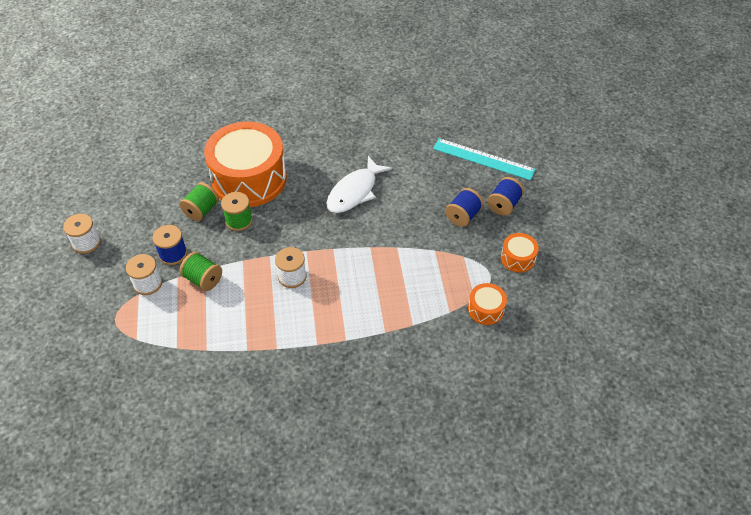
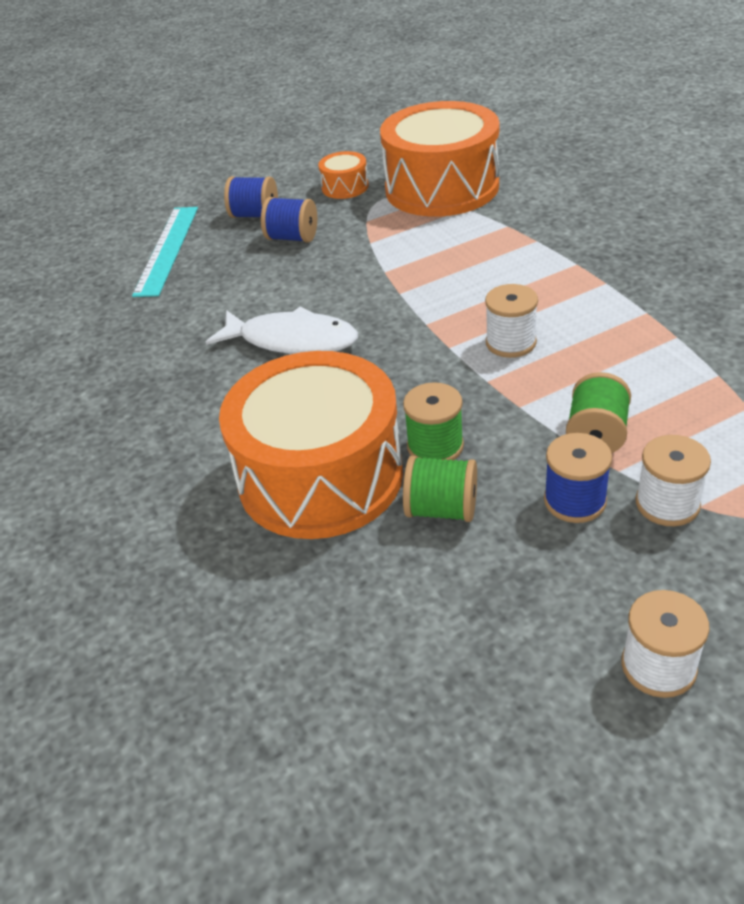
camera: 105 degrees left, 10 degrees down
orange drum [468,283,507,325] -> orange drum [380,101,499,217], size x2.35

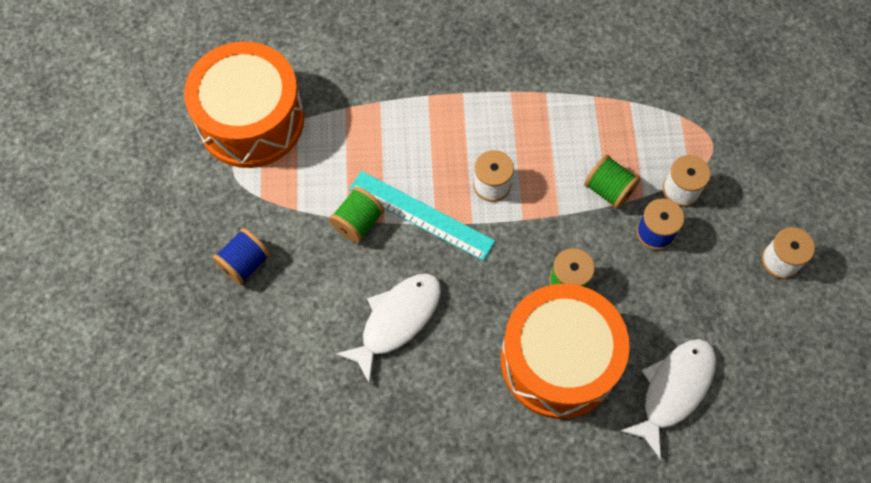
camera: 70 degrees left, 25 degrees up
turquoise ruler [132,207,198,297] -> turquoise ruler moved to [349,171,495,261]
blue spool [224,176,278,218] -> none
orange drum [318,151,369,199] -> none
green spool [403,456,477,522] -> green spool moved to [329,187,385,243]
none -> white fish [620,339,716,460]

